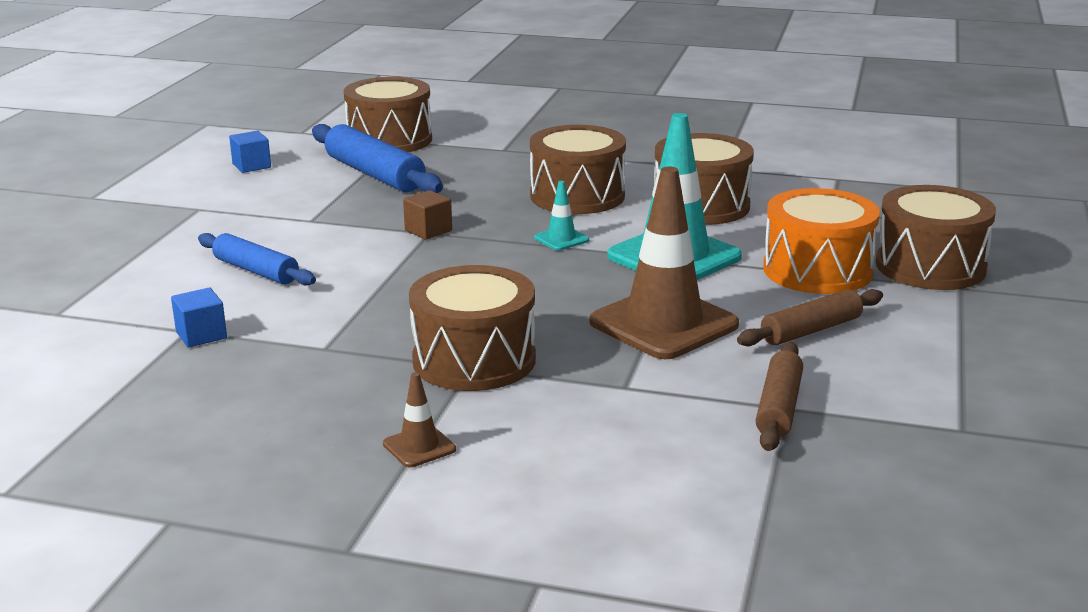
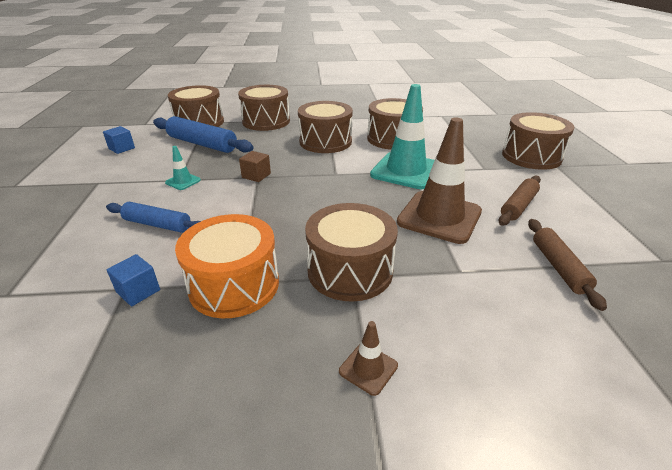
camera: 20 degrees left, 10 degrees up
turquoise traffic cone [534,181,589,251] -> turquoise traffic cone moved to [165,146,201,190]
orange drum [763,188,880,294] -> orange drum moved to [175,214,279,319]
none -> brown drum [238,85,290,131]

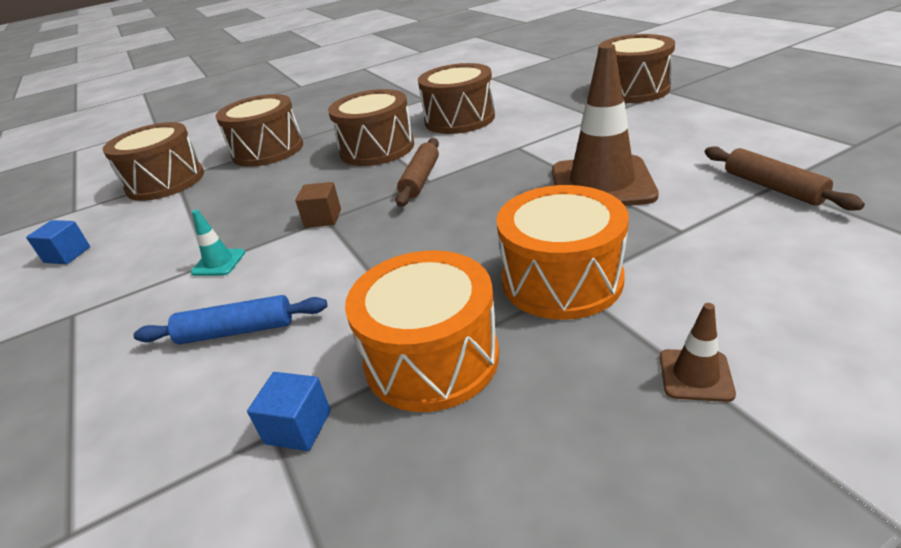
camera: 20 degrees left, 0 degrees up
blue rolling pin [153,116,254,153] -> none
brown drum [305,203,398,302] -> orange drum [497,185,629,320]
turquoise traffic cone [370,84,435,189] -> none
brown rolling pin [498,176,541,226] -> brown rolling pin moved to [396,138,439,207]

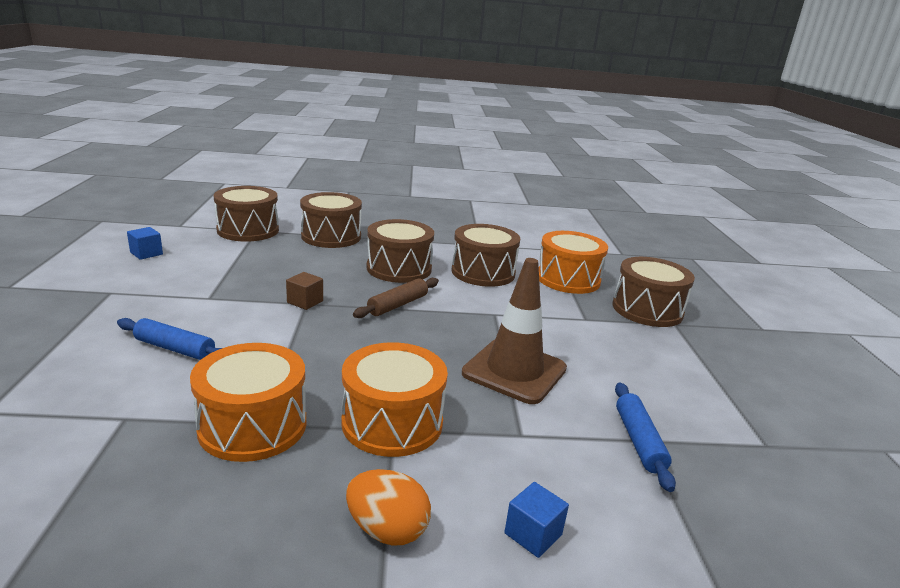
camera: 20 degrees right, 10 degrees down
turquoise traffic cone [191,210,245,276] -> none
blue cube [247,372,331,451] -> blue cube moved to [505,482,569,558]
brown traffic cone [660,303,736,402] -> orange egg [346,469,431,546]
brown rolling pin [705,146,865,211] -> blue rolling pin [615,382,676,492]
none -> orange drum [539,231,608,294]

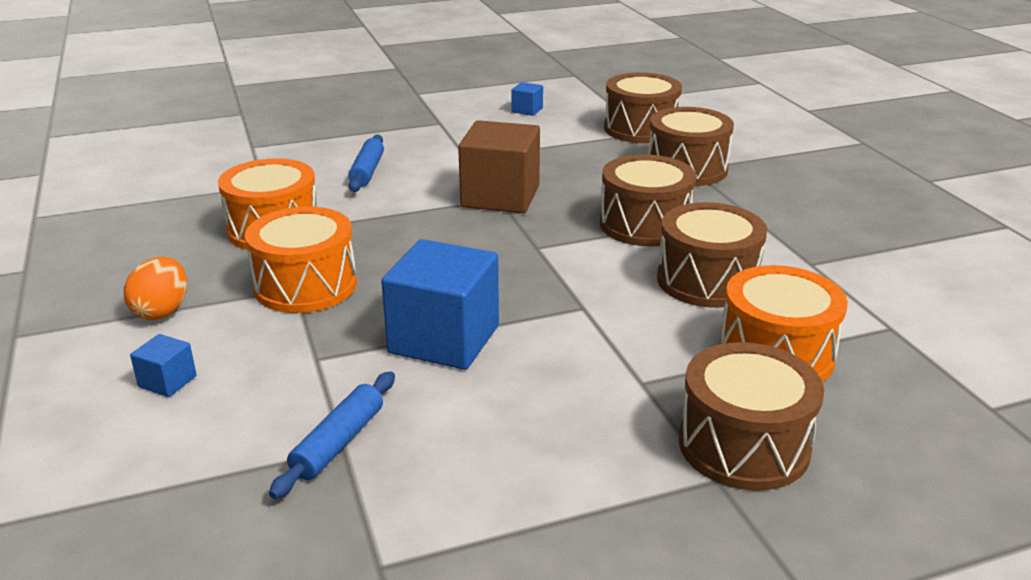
camera: 75 degrees right, 5 degrees up
brown cube [286,272,323,310] -> brown cube [458,120,540,213], size x2.26
brown rolling pin [353,278,439,318] -> none
brown traffic cone [462,258,567,404] -> blue cube [381,239,499,370]
blue rolling pin [615,382,676,492] -> blue rolling pin turned 45 degrees counterclockwise [269,372,395,499]

